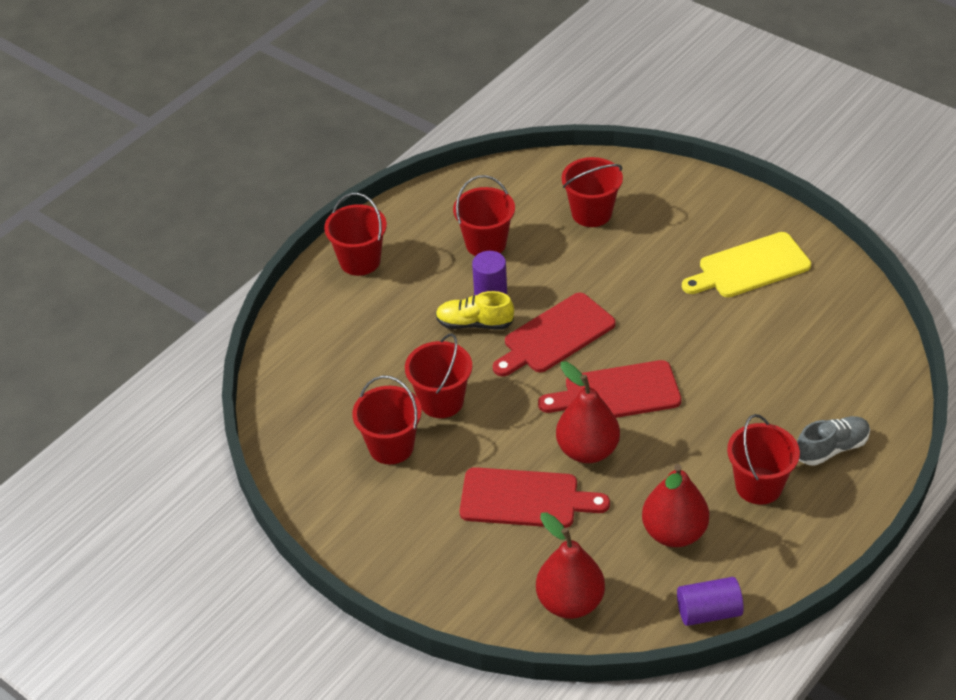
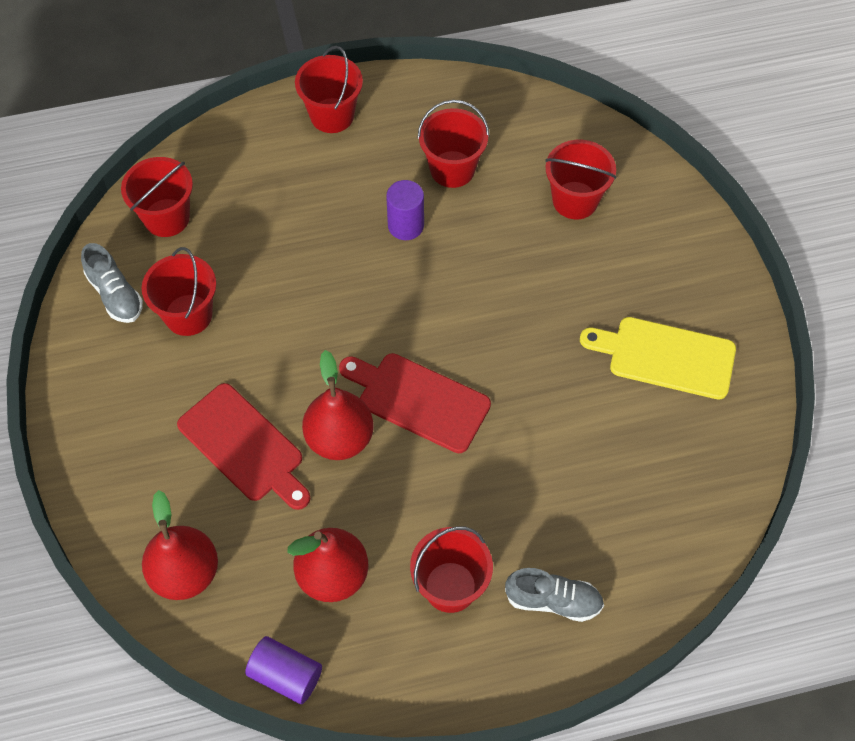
camera: 35 degrees right, 15 degrees up
red bucket [405,333,472,418] -> red bucket moved to [121,157,193,237]
yellow shoe [436,291,514,330] -> none
red cutting board [493,293,616,377] -> none
none -> grey shoe [81,243,143,323]

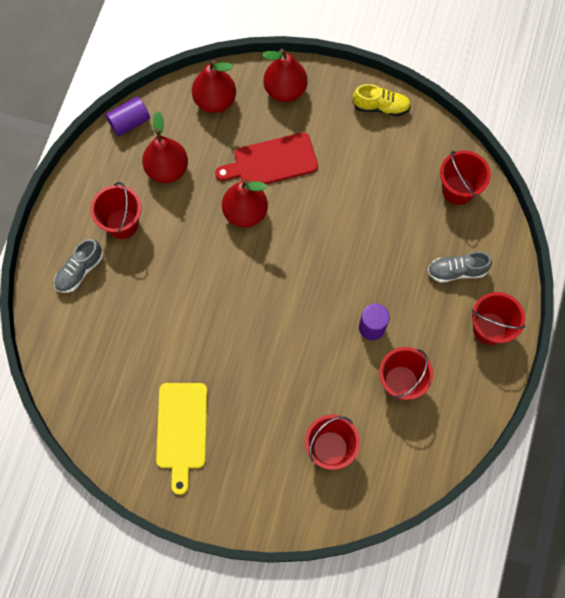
camera: 120 degrees right, 10 degrees up
grey shoe [81,243,143,323] -> grey shoe moved to [428,252,492,283]
red bucket [142,247,216,336] -> none
red cutting board [339,353,491,453] -> none
yellow cutting board [580,317,736,400] -> yellow cutting board turned 135 degrees clockwise [156,383,207,495]
none -> red pear [262,49,307,102]
none -> yellow shoe [352,84,411,116]

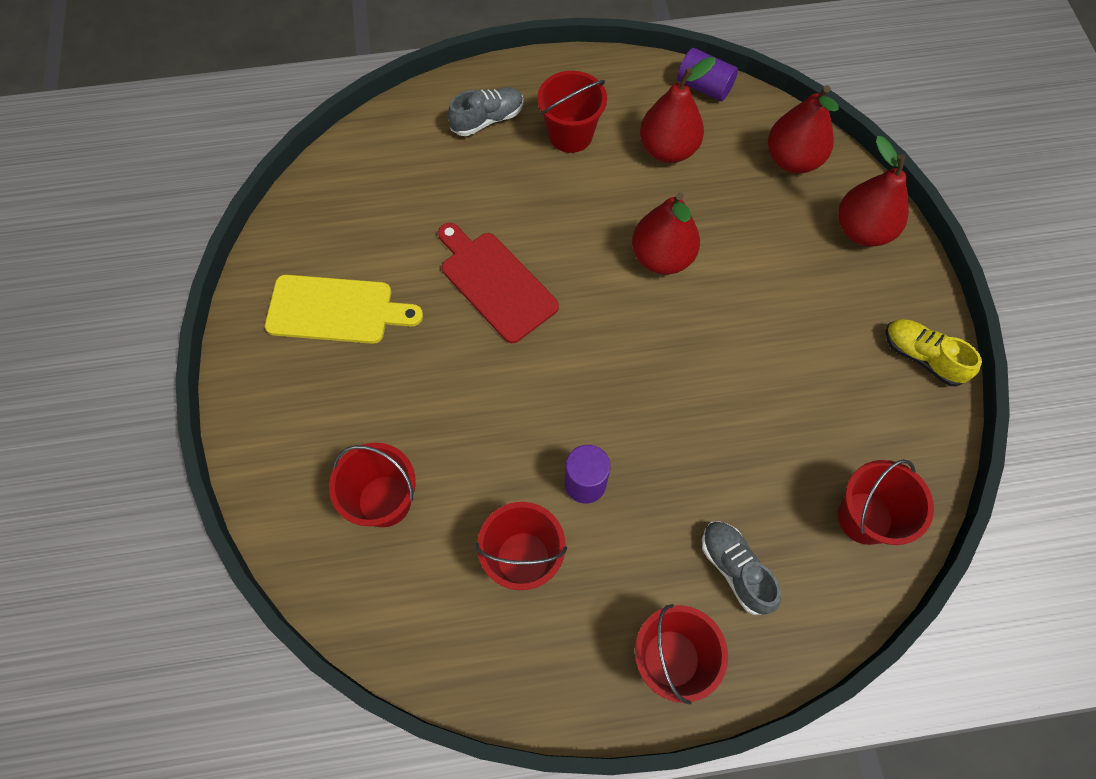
camera: 65 degrees right, 5 degrees down
grey shoe [54,239,103,293] -> grey shoe turned 135 degrees clockwise [448,87,524,136]
yellow cutting board [156,383,207,495] -> yellow cutting board turned 150 degrees counterclockwise [265,275,423,344]
red cutting board [215,132,318,184] -> red cutting board moved to [438,223,559,343]
yellow shoe [352,84,411,116] -> yellow shoe turned 150 degrees clockwise [885,319,982,387]

